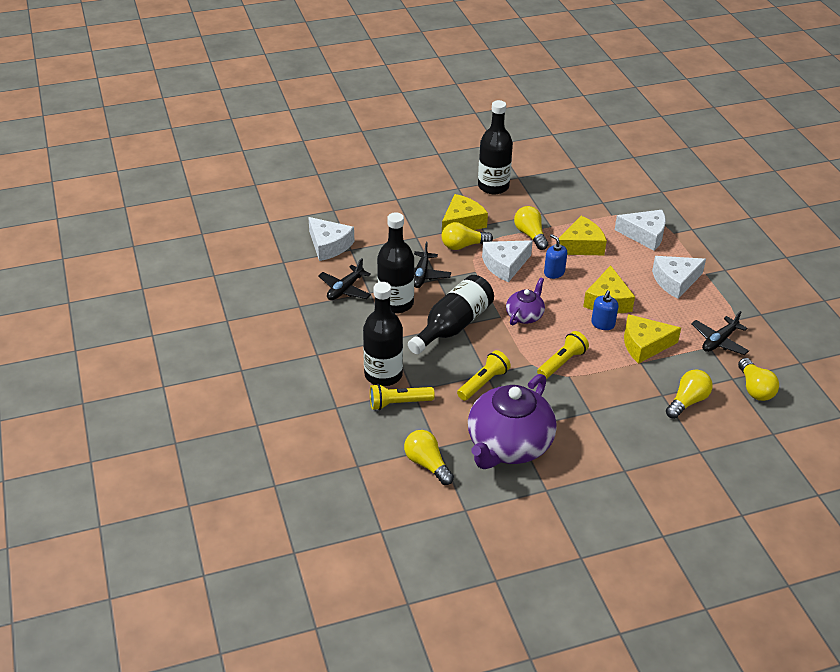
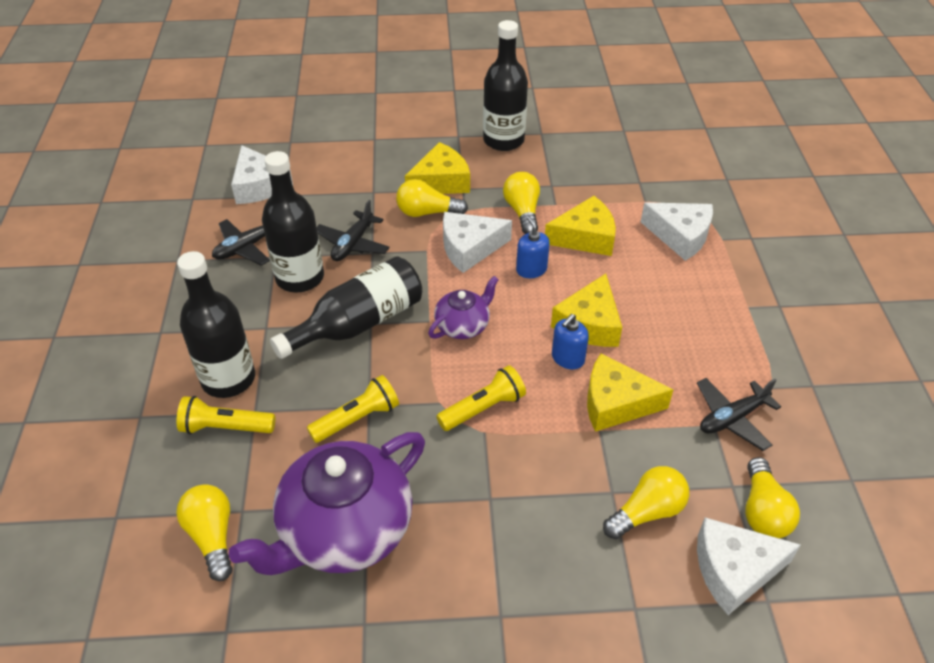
camera: 15 degrees right, 5 degrees up
white cheese [652,256,706,299] -> white cheese moved to [697,517,801,615]

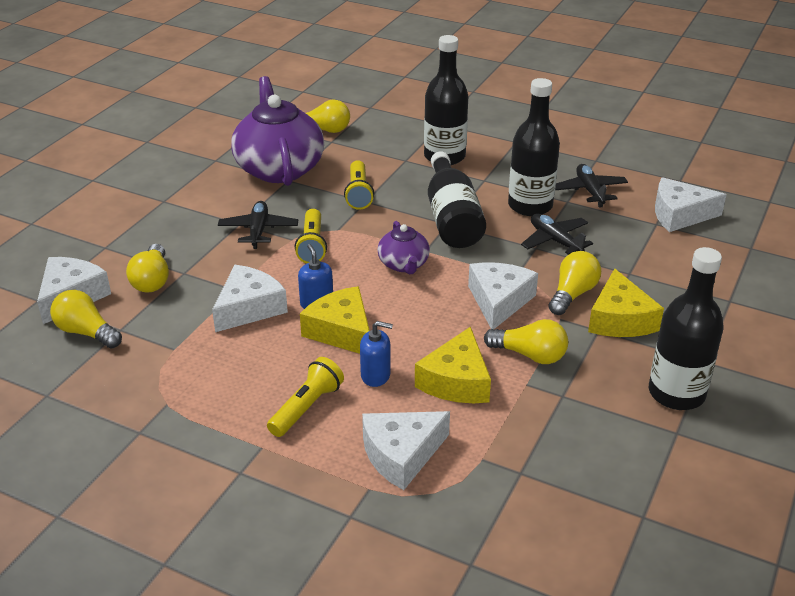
camera: 120 degrees right, 10 degrees down
yellow flashlight [176,396,275,434] -> yellow flashlight moved to [267,357,344,437]
blue soap dispenser [516,216,550,278] -> blue soap dispenser moved to [360,321,393,387]
yellow cheese [587,353,674,432] -> white cheese [212,265,288,332]
black plane [697,378,781,451] -> black plane moved to [218,201,298,249]

